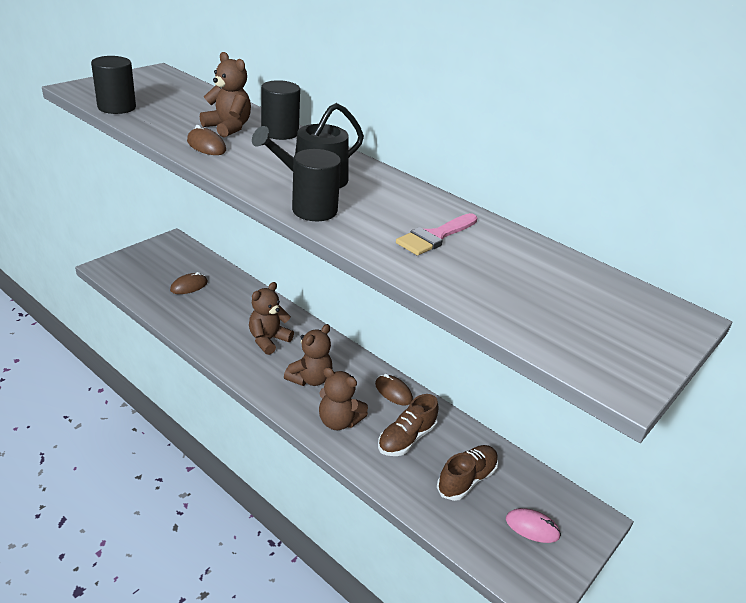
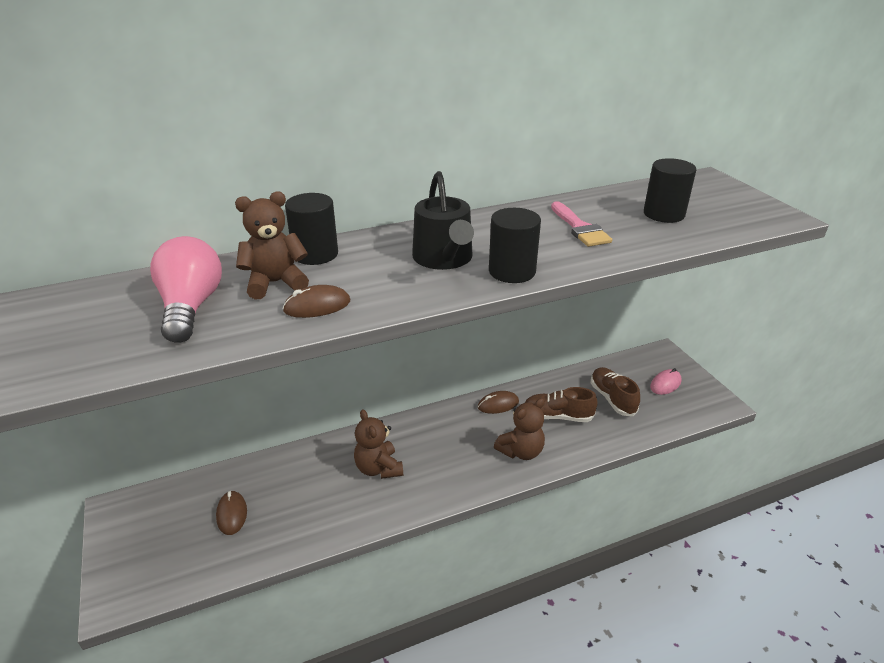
camera: 60 degrees left, 0 degrees up
black cylinder [91,56,136,114] -> black cylinder moved to [644,158,696,223]
brown teddy bear [284,324,332,386] -> none
brown shoe [378,394,438,456] -> brown shoe turned 120 degrees clockwise [525,387,598,422]
none -> pink light bulb [150,236,222,343]

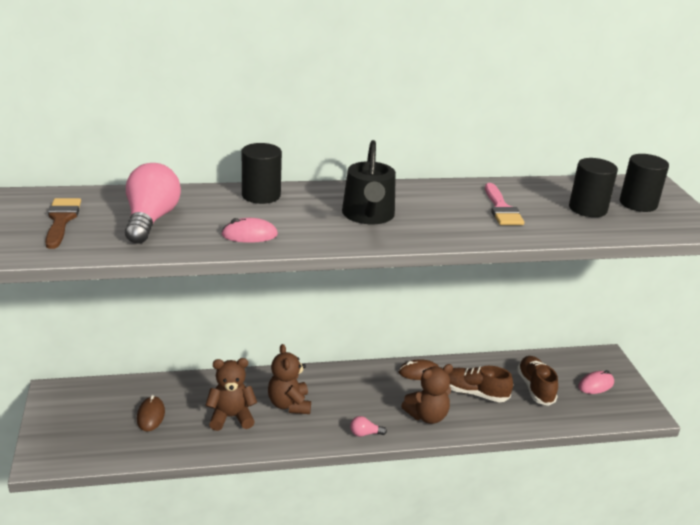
camera: 10 degrees right, 5 degrees down
brown teddy bear [235,191,309,299] -> brown teddy bear moved to [205,358,257,431]
brown mouse [283,285,350,318] -> pink mouse [221,218,278,243]
black cylinder [489,208,541,283] -> black cylinder moved to [620,154,669,212]
none -> brown brush [45,198,81,249]
none -> pink light bulb [350,416,387,437]

